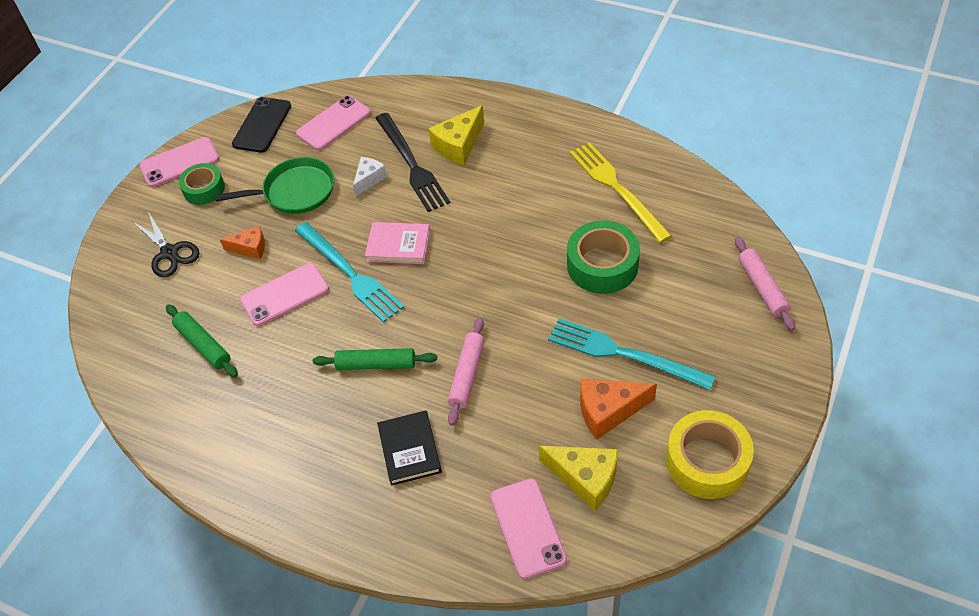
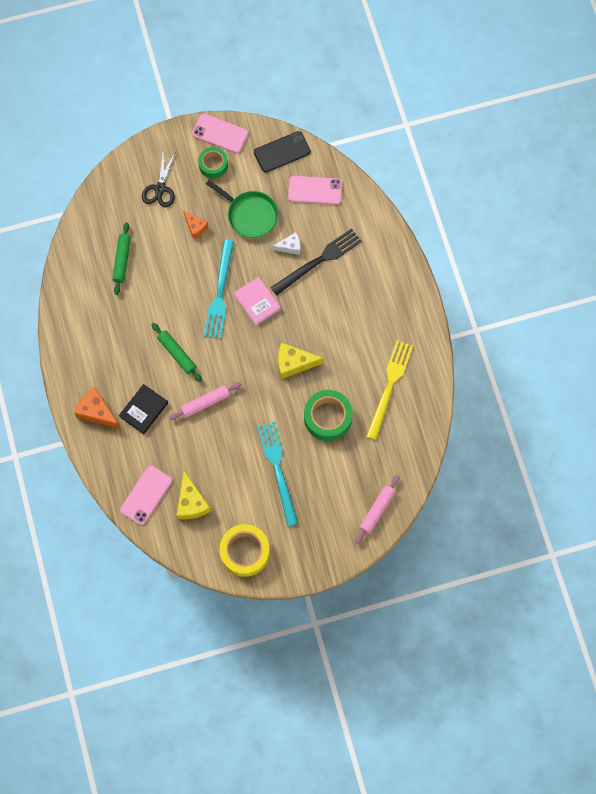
camera: 45 degrees right, 20 degrees up
pink phone [240,263,329,326] -> none
black fork [376,113,450,212] -> black fork turned 150 degrees counterclockwise [271,228,362,295]
yellow cheese [428,105,484,165] -> yellow cheese moved to [278,342,324,379]
orange cheese [580,379,657,440] -> orange cheese moved to [74,387,121,429]

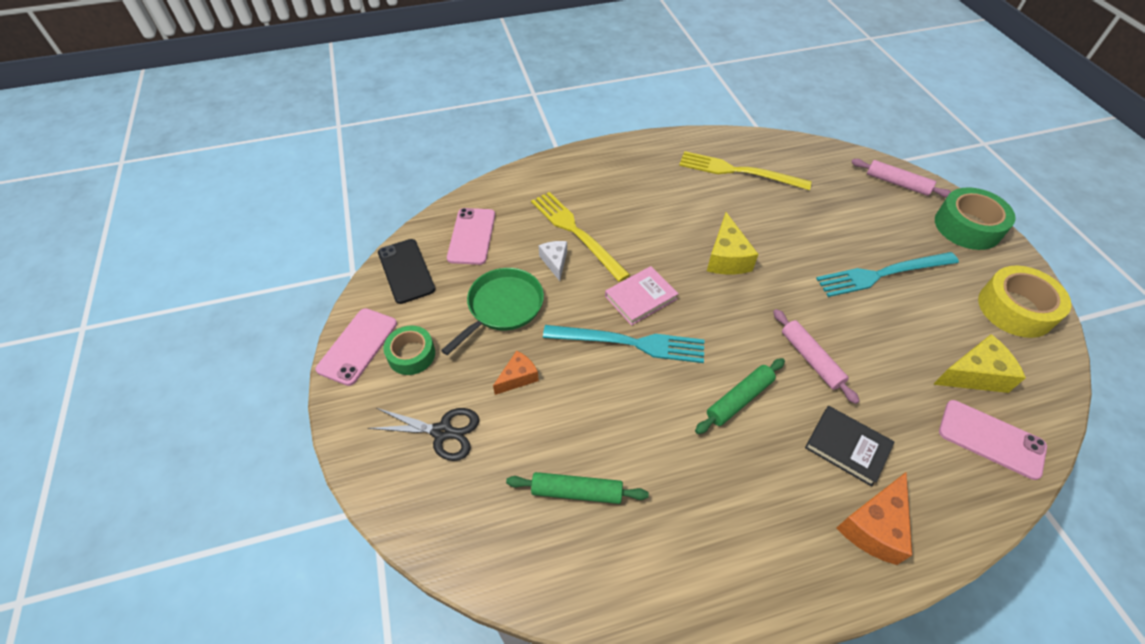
camera: 90 degrees left, 20 degrees down
black fork [271,228,362,295] -> yellow fork [531,192,630,282]
green tape [304,390,353,441] -> green tape moved to [935,187,1016,250]

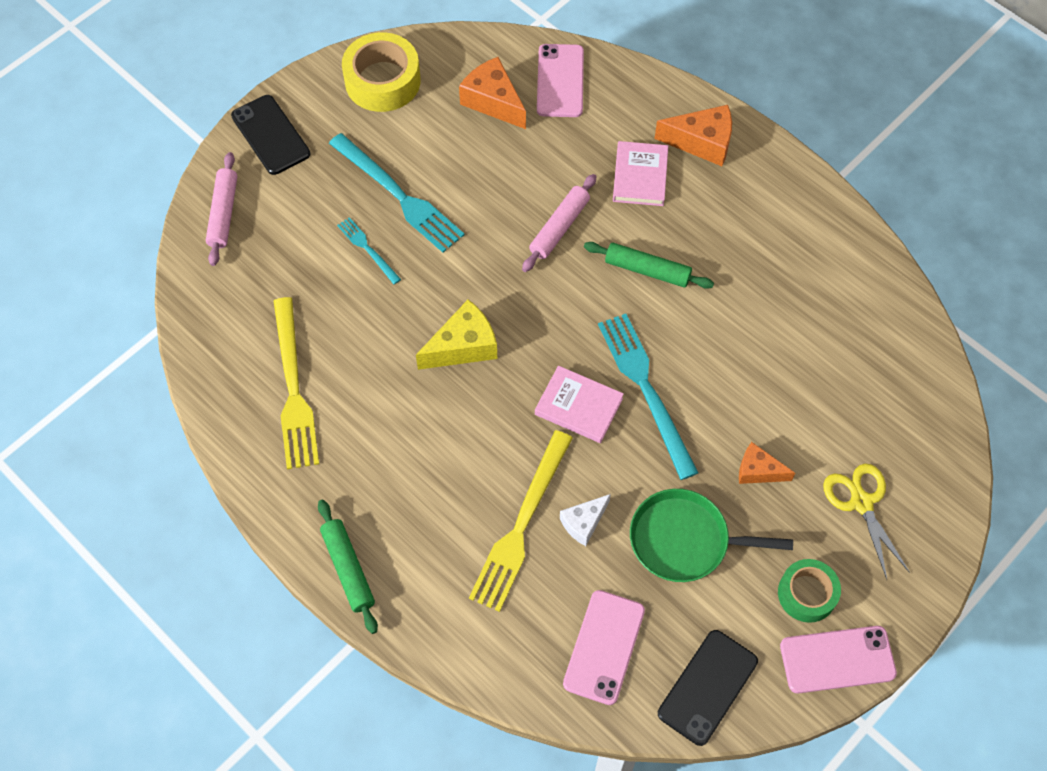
camera: 120 degrees left, 10 degrees up
black scissors [368,408,479,461] -> yellow scissors [823,464,910,579]
pink phone [447,208,495,265] -> pink phone turned 45 degrees counterclockwise [563,590,645,705]
green rolling pin [506,472,649,504] -> green rolling pin moved to [318,500,378,634]
black book [805,406,894,487] -> pink book [613,141,668,206]
yellow cheese [933,334,1026,393] -> orange cheese [459,57,526,129]
green tape [935,187,1016,250] -> black phone [231,95,310,175]
none -> turquoise fork [337,217,401,284]

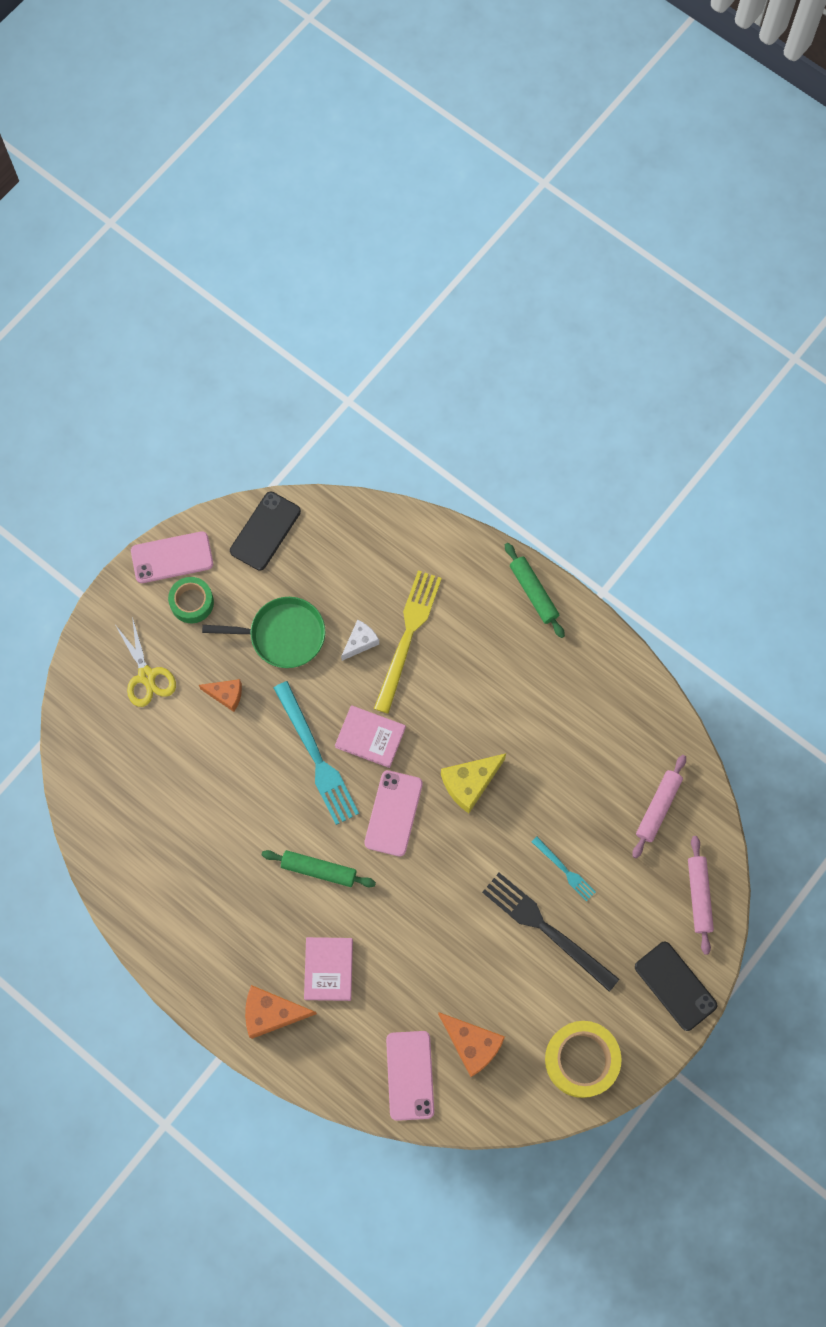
camera: 175 degrees right, 10 degrees up
yellow fork [273,297,319,470] -> none
turquoise fork [329,133,465,253] -> black fork [482,873,619,992]
pink rolling pin [522,174,597,272] -> pink rolling pin moved to [633,755,686,858]
pink phone [563,590,645,705] -> pink phone moved to [364,770,423,857]

